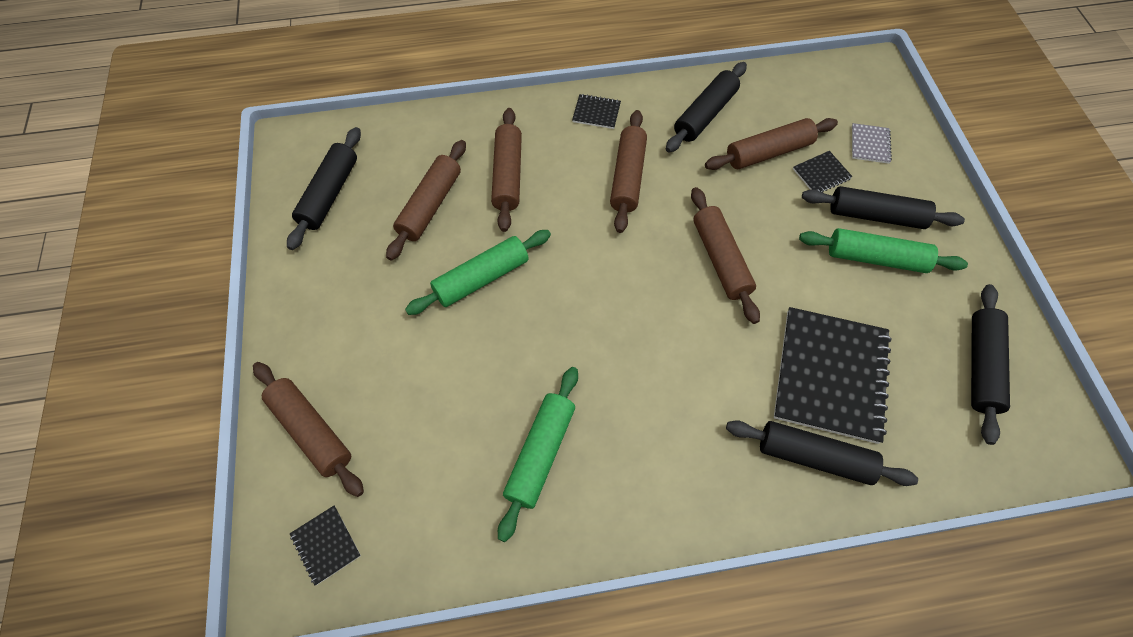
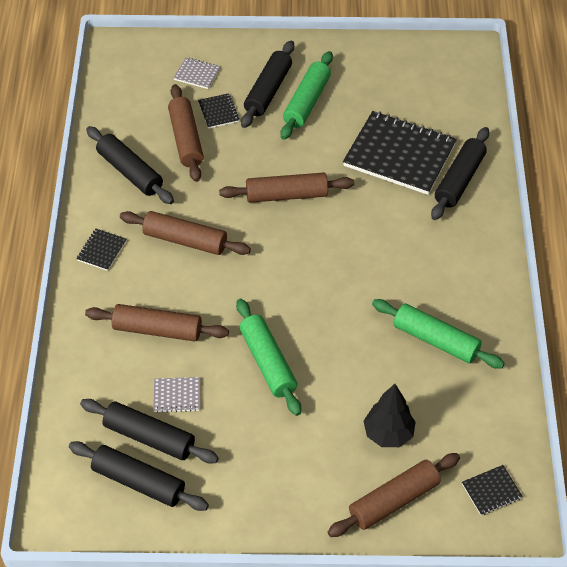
camera: 80 degrees left, 10 degrees down
brown rolling pin [386,140,466,261] -> grey notebook [153,377,199,413]
black rolling pin [971,284,1010,445] -> black rolling pin moved to [80,399,219,464]
none -> black tree [363,384,416,447]

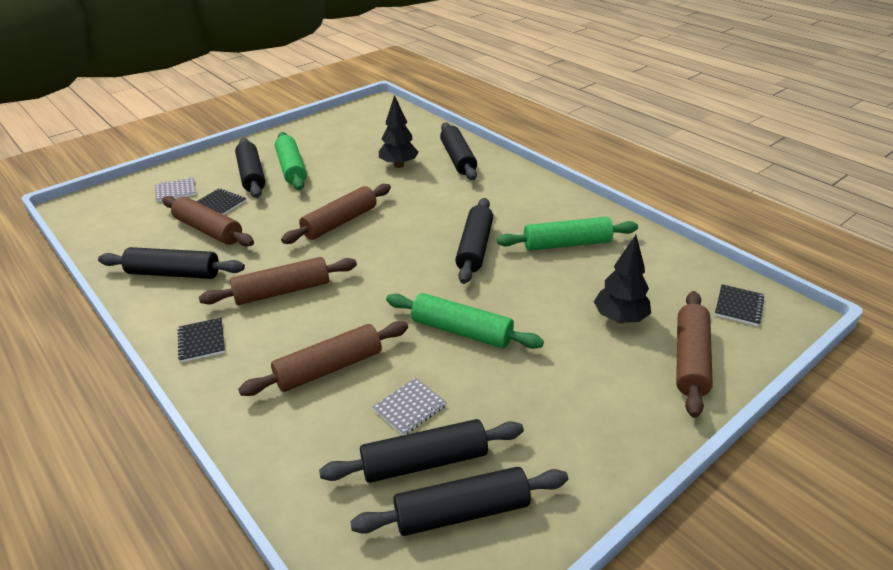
camera: 40 degrees left, 15 degrees down
black notebook [343,111,457,195] -> black tree [379,95,419,168]
none -> black rolling pin [455,198,493,284]

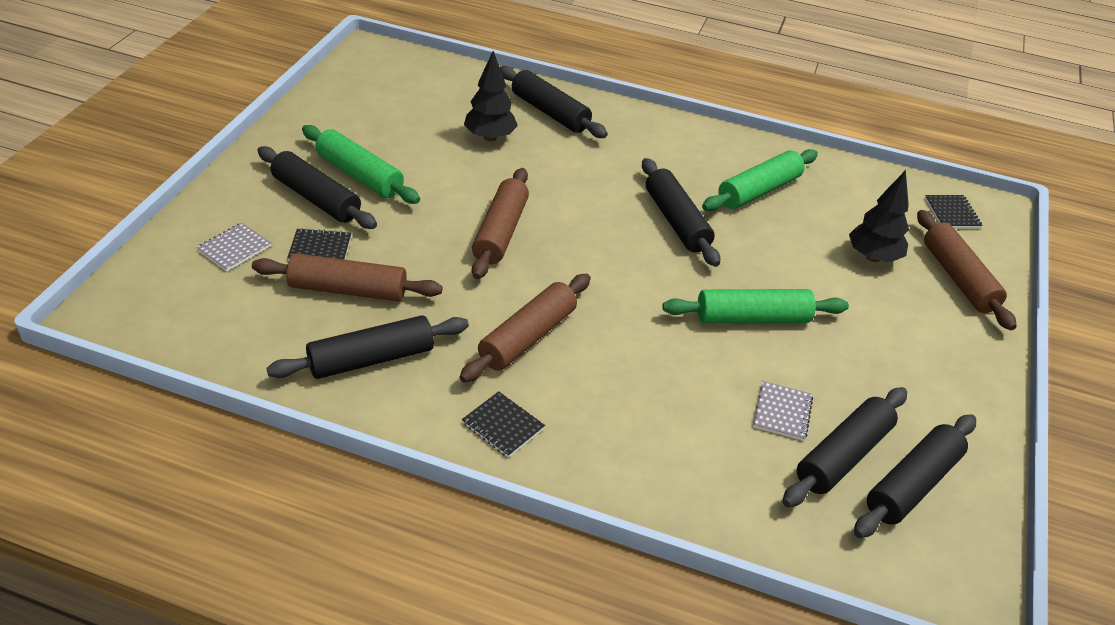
camera: 35 degrees left, 5 degrees up
brown rolling pin [238,321,408,396] -> none

